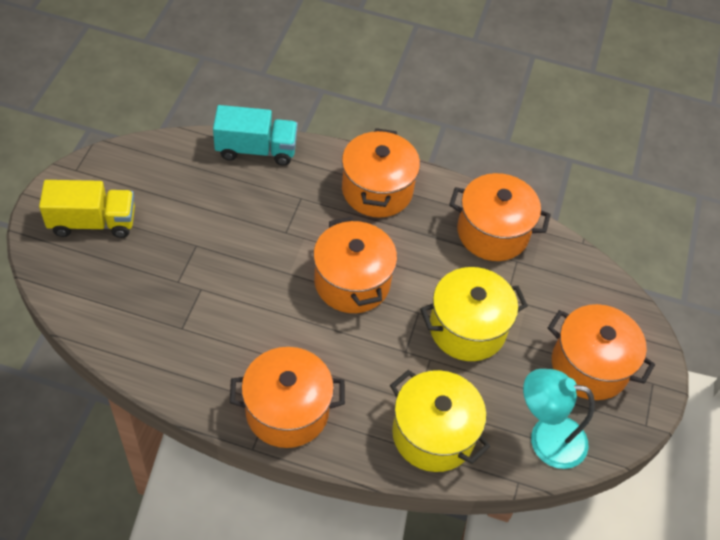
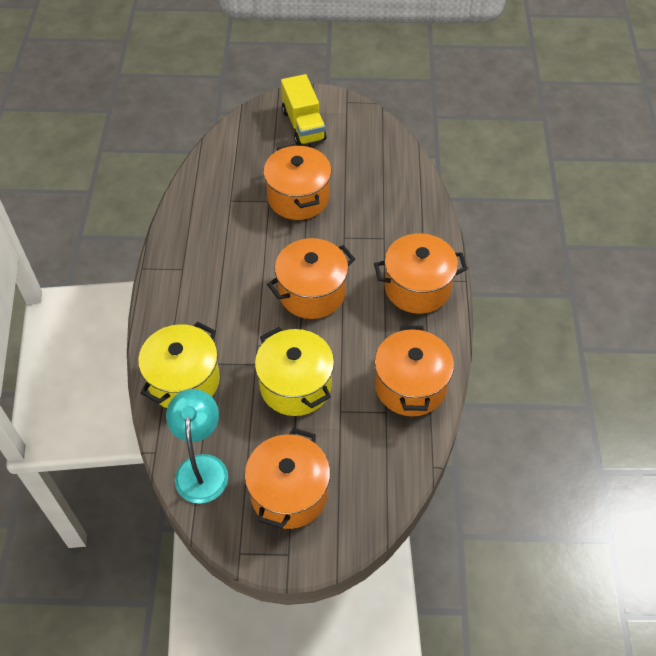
camera: 80 degrees right, 0 degrees up
turquoise truck [213,105,298,166] -> none
orange pot [230,347,345,448] -> orange pot moved to [263,144,332,220]

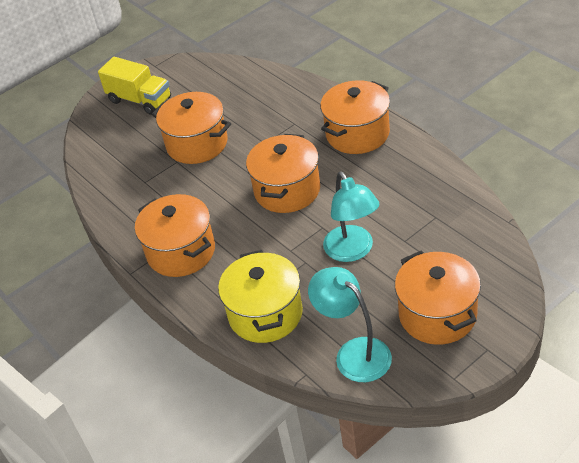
camera: 35 degrees left, 10 degrees down
yellow pot [255,327,334,416] -> turquoise lamp [323,172,380,262]
orange pot [374,325,454,416] -> orange pot moved to [135,194,215,277]

